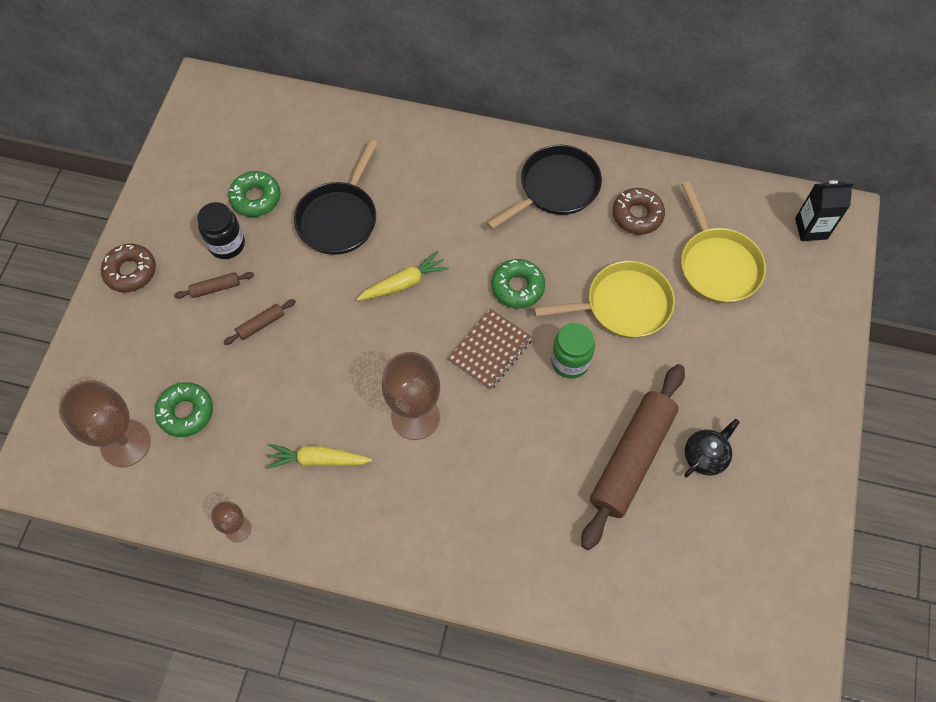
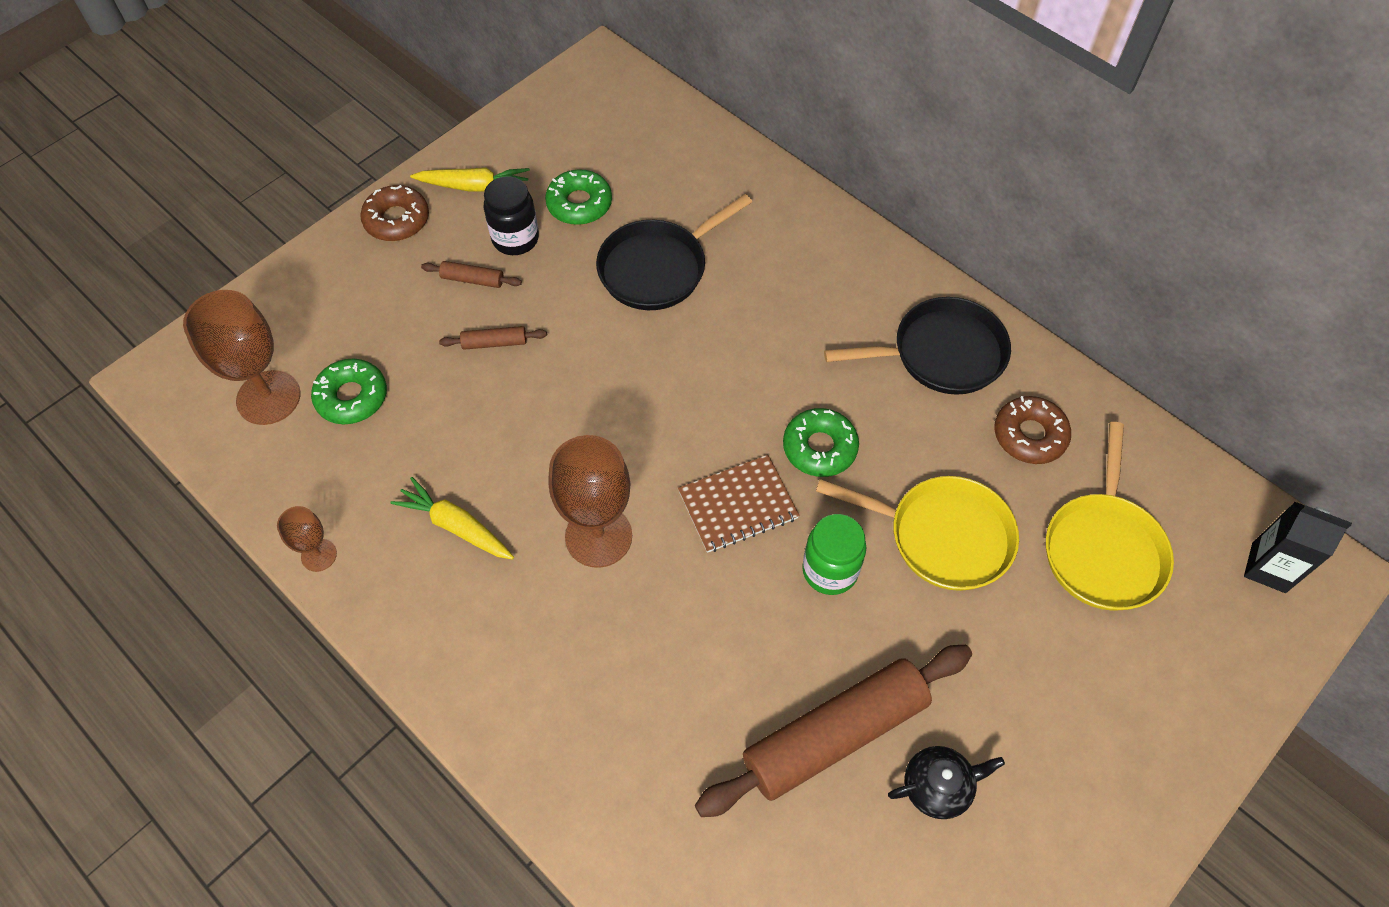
camera: 30 degrees right, 5 degrees down
yellow carrot [356,251,449,301] -> yellow carrot moved to [410,167,530,192]

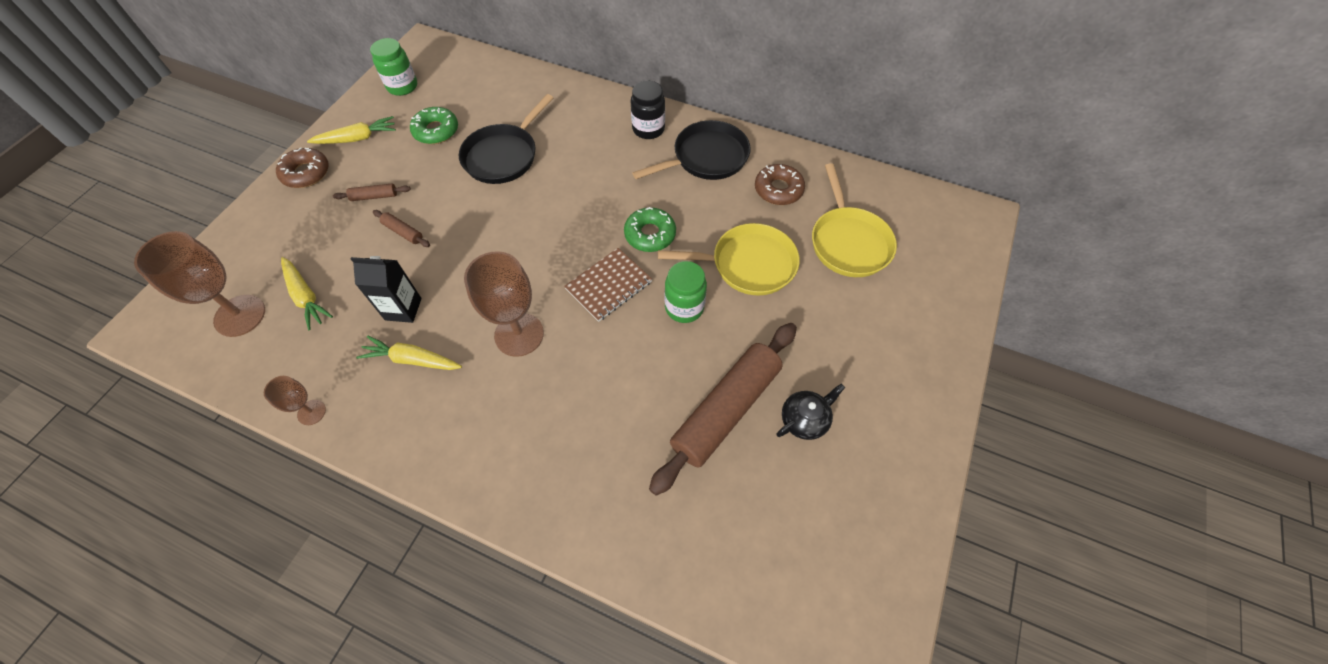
camera: 20 degrees left, 0 degrees up
green donut [311,359,387,424] -> yellow carrot [281,257,333,330]
brown rolling pin [439,326,547,350] -> brown rolling pin turned 60 degrees clockwise [373,210,430,247]
black jar [484,176,539,255] -> black jar moved to [631,81,665,139]
black carton [1244,502,1352,593] -> black carton moved to [351,256,422,323]
none -> green jar [370,38,417,96]

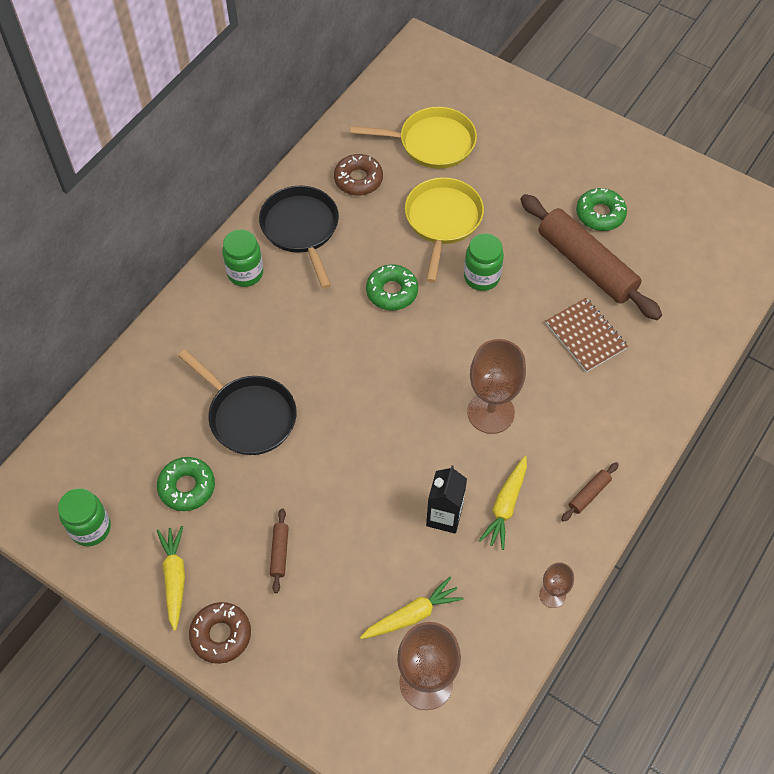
camera: 80 degrees left, 0 degrees up
brown rolling pin [373,210,430,247] -> brown rolling pin moved to [561,462,619,522]
brown notebook [564,248,652,322] -> brown notebook moved to [546,298,628,372]
black jar [631,81,665,139] -> green jar [222,229,263,287]
black teapot [777,384,845,440] -> green donut [576,188,627,231]

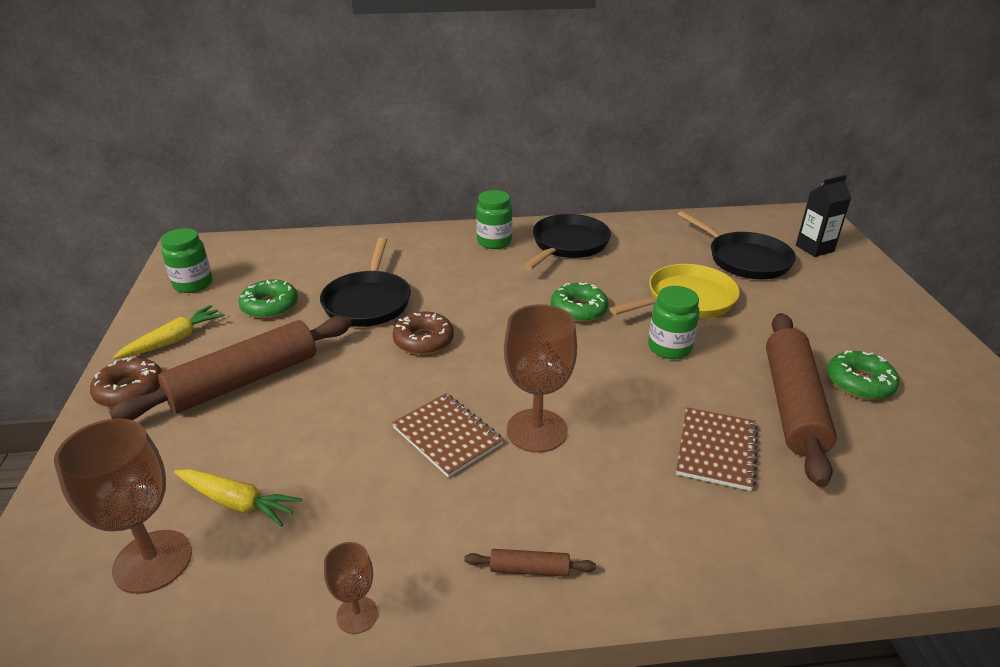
camera: 50 degrees right, 25 degrees down
brown rolling pin [270,508,289,593] -> brown rolling pin [109,316,352,420], size x2.47
brown donut [334,154,383,196] -> brown donut moved to [392,312,454,355]
yellow pan [350,107,477,169] -> black pan [677,211,796,279]
black carton [426,466,467,534] -> black carton moved to [796,175,851,257]
yellow carrot [479,456,527,550] -> none
none -> brown notebook [392,393,504,478]

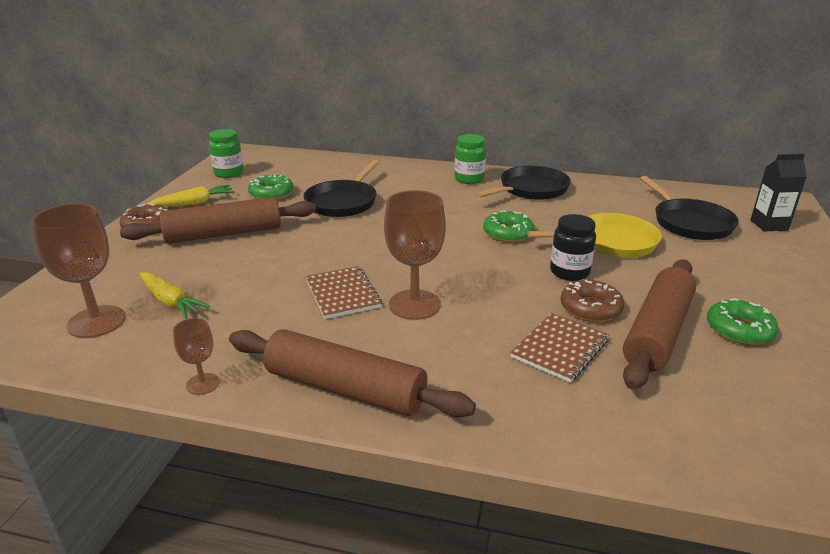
camera: 20 degrees right, 5 degrees down
brown donut [392,312,454,355] -> brown donut moved to [561,280,624,322]
brown rolling pin [464,549,596,577] -> brown rolling pin [229,329,476,418], size x2.47
green jar [648,286,699,359] -> black jar [550,214,596,281]

